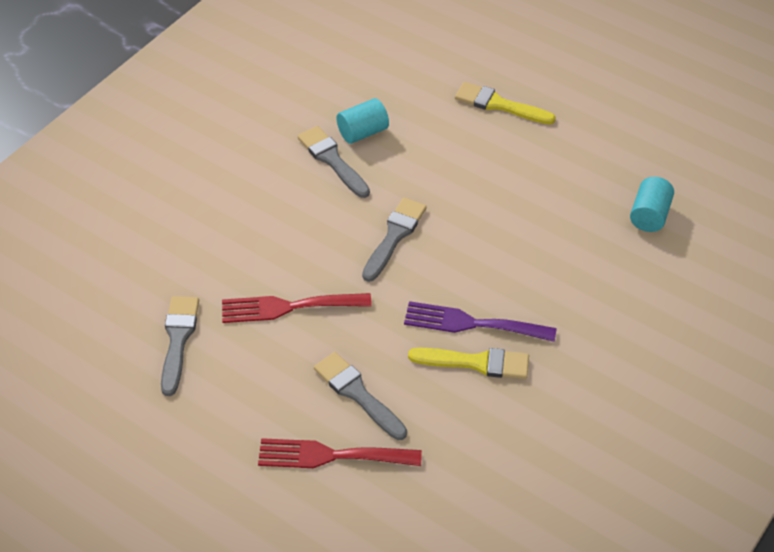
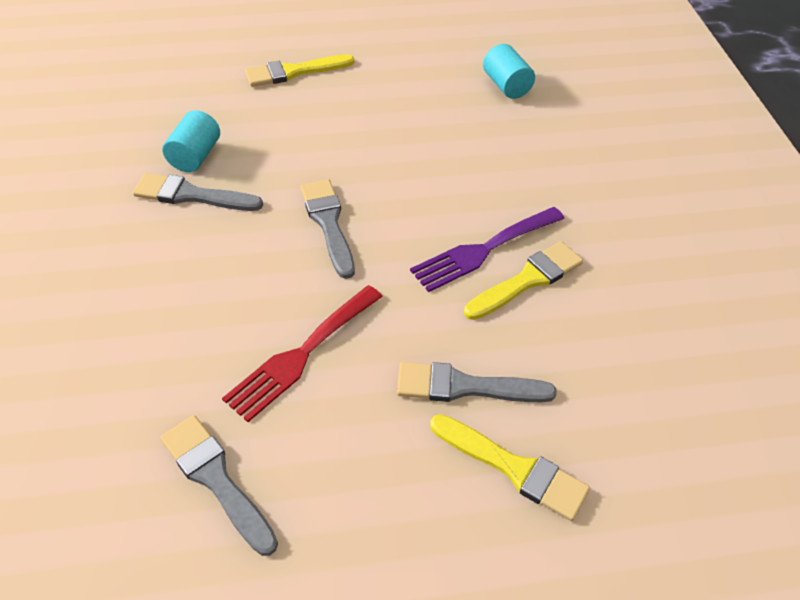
camera: 45 degrees left, 0 degrees up
red fork [258,438,422,468] -> yellow brush [430,414,590,521]

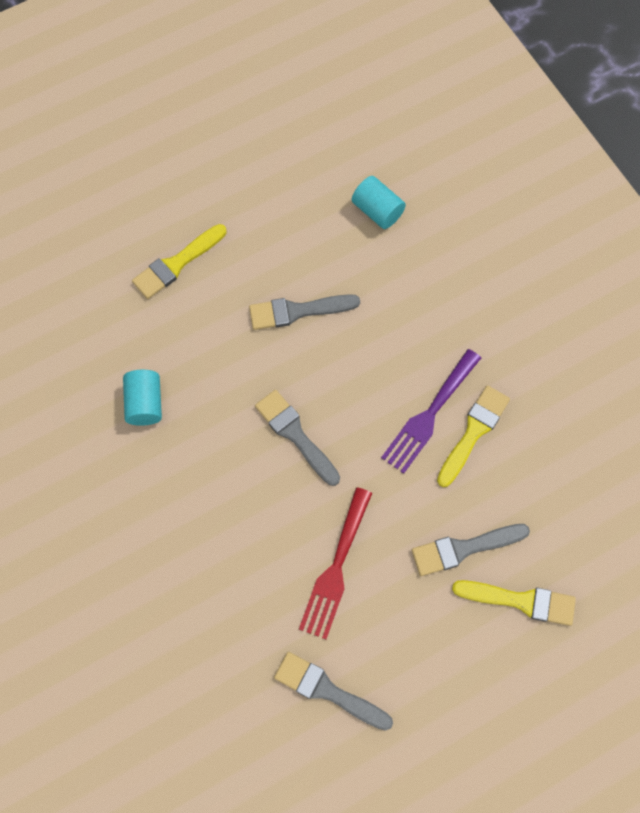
camera: 20 degrees left, 20 degrees up
grey brush [133,173,263,211] -> grey brush moved to [249,294,360,330]

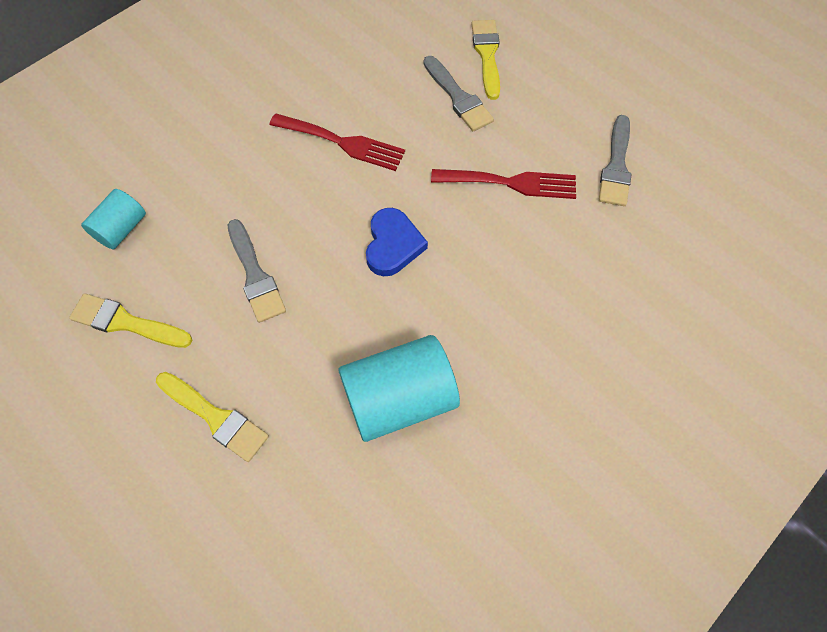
camera: 105 degrees left, 5 degrees down
turquoise cylinder [123,370,162,426] -> turquoise cylinder [338,335,460,442], size x1.79
grey brush [255,390,340,486] -> blue heart [366,208,428,276]
purple fork [381,349,481,474] -> red fork [269,113,405,171]
yellow brush [437,385,510,487] -> yellow brush moved to [69,293,192,348]

